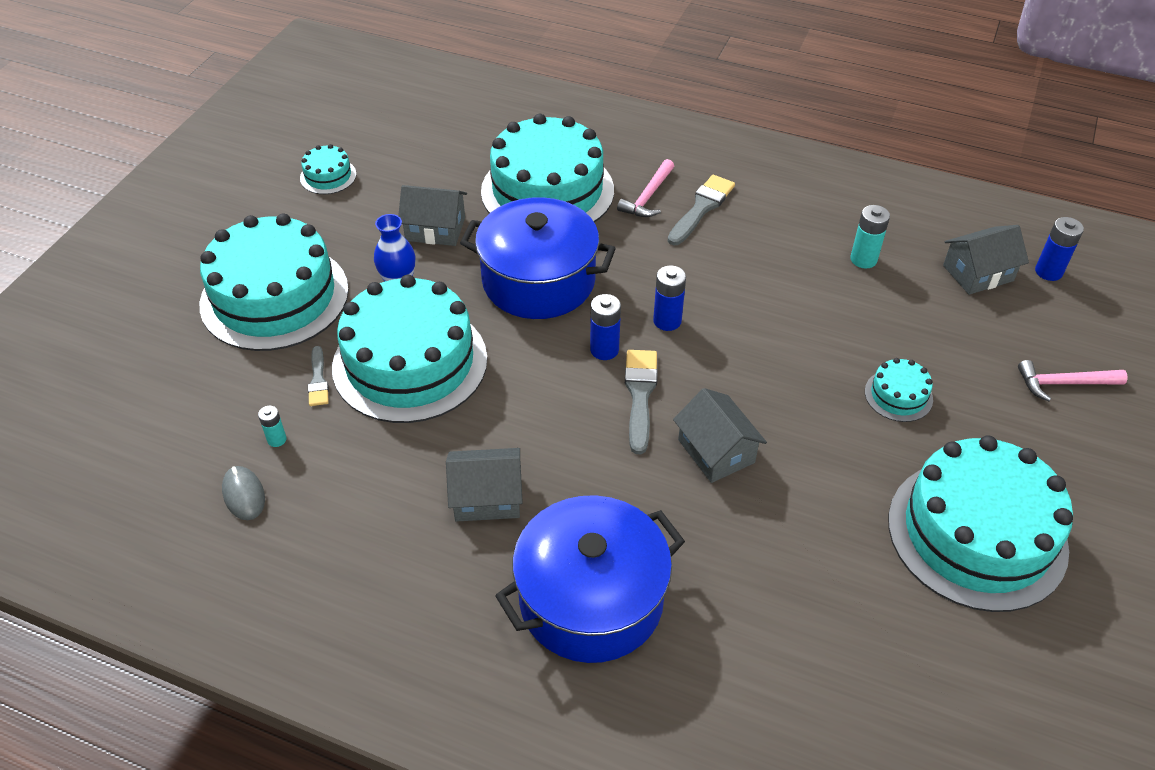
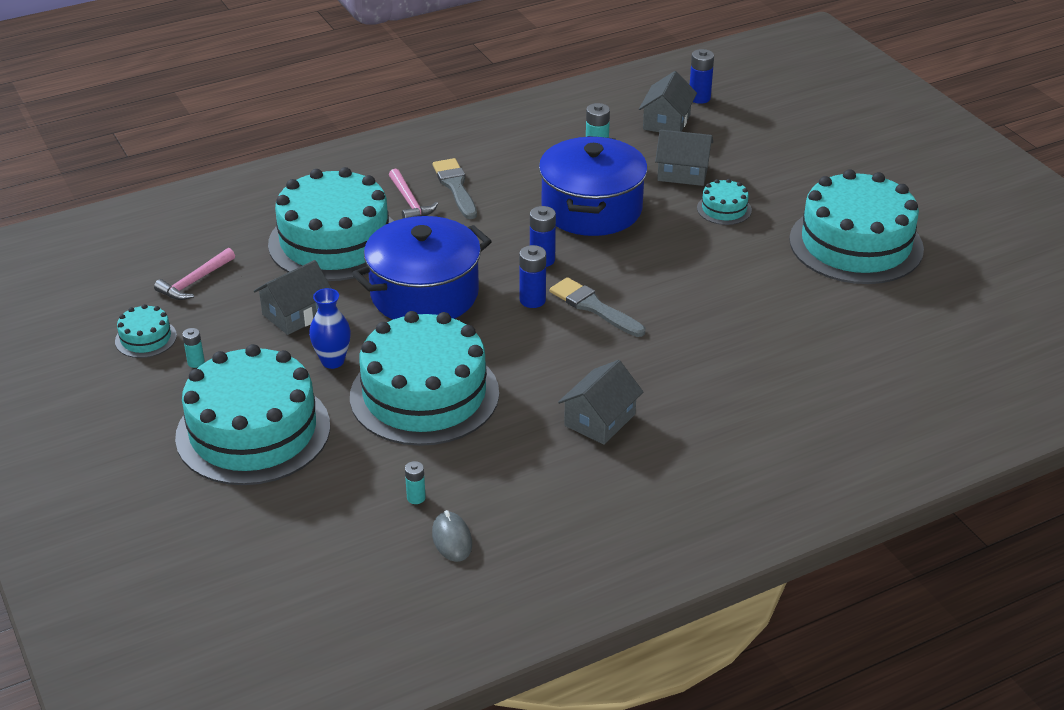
camera: 50 degrees left, 10 degrees down
grey mouse [222,466,265,520] -> grey mouse turned 60 degrees clockwise [432,510,472,562]
grey brush [308,346,329,406] -> none
blue pot [495,495,685,663] -> blue pot moved to [539,136,648,236]
grey house [673,388,767,483] -> grey house moved to [655,130,713,186]
pink hammer [1018,360,1128,401] -> pink hammer moved to [154,248,235,300]
none -> turquoise battery [182,328,205,368]

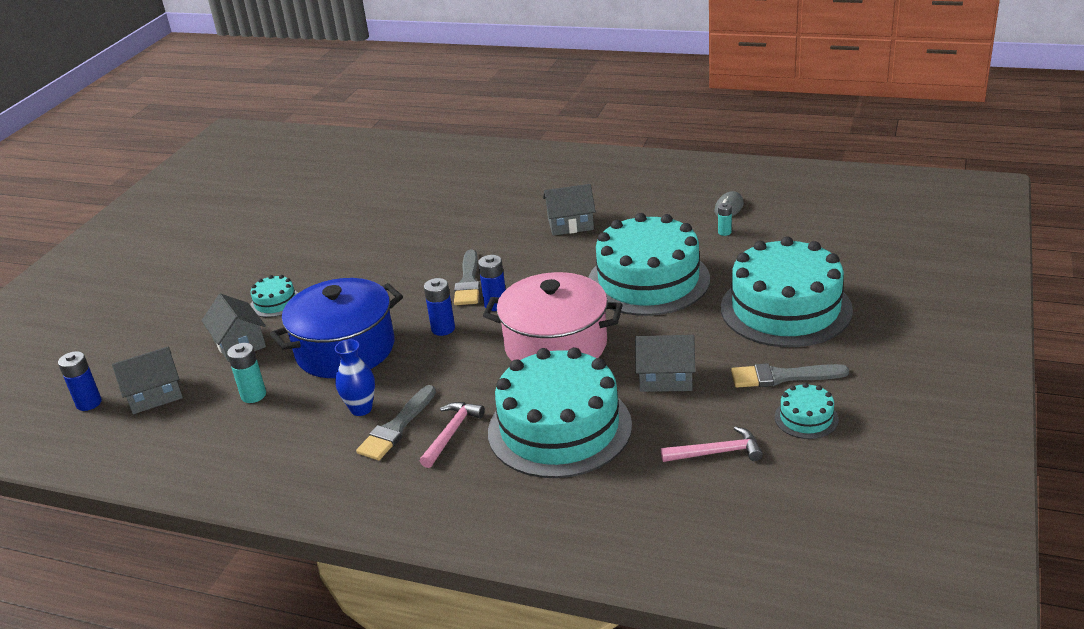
camera: 130 degrees left, 5 degrees down
turquoise battery [182,328,205,368] -> grey brush [731,363,849,388]
blue vase [309,288,351,369] -> blue vase moved to [335,339,375,416]
blue pot [352,216,492,320] -> pink pot [483,272,623,361]
turquoise cake [789,169,924,284] -> none

